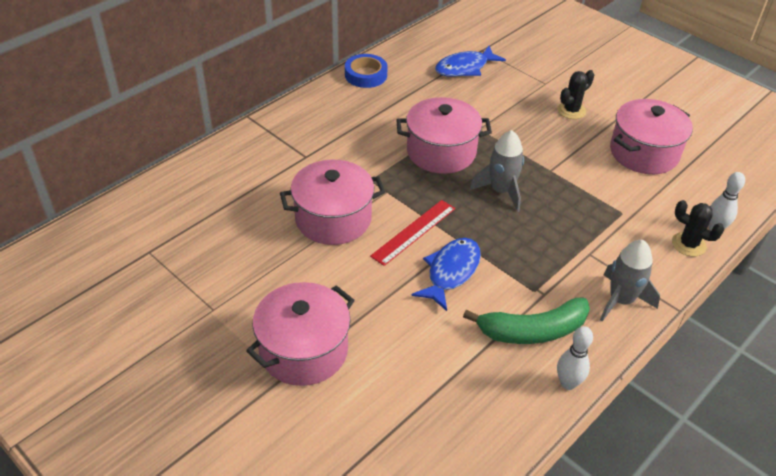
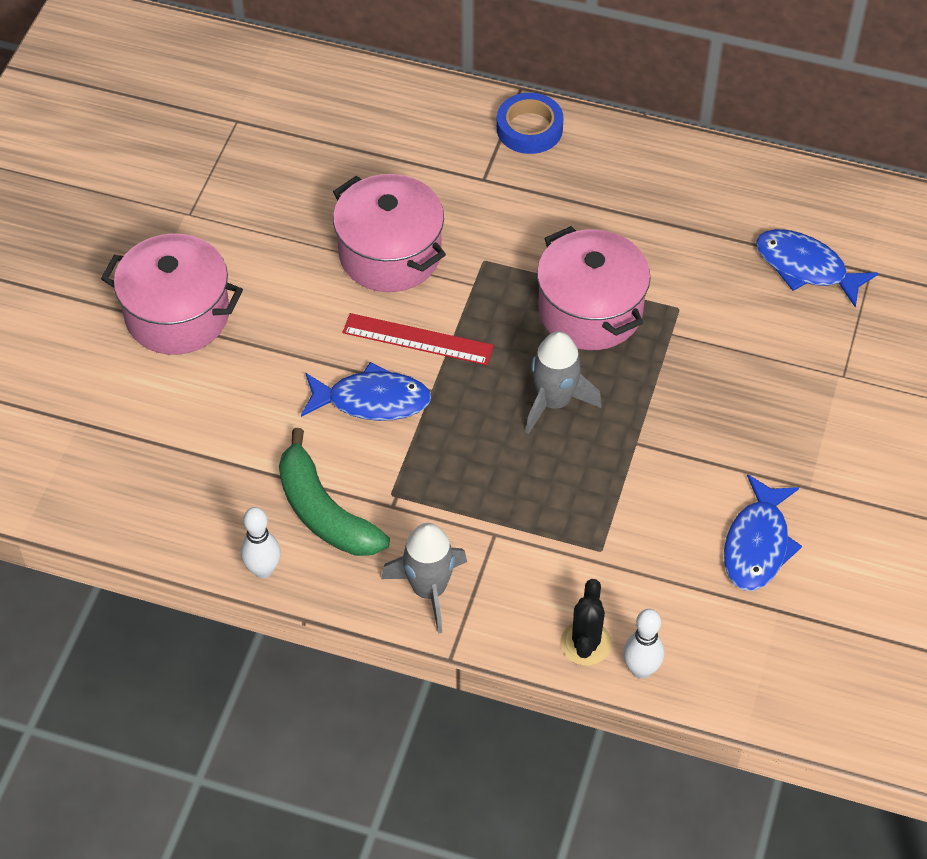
camera: 65 degrees right, 10 degrees up
blue tape [345,54,388,88] -> blue tape moved to [497,93,563,154]
black cactus [557,70,594,119] -> none
pink pot [610,99,693,174] -> blue fish [724,474,802,591]

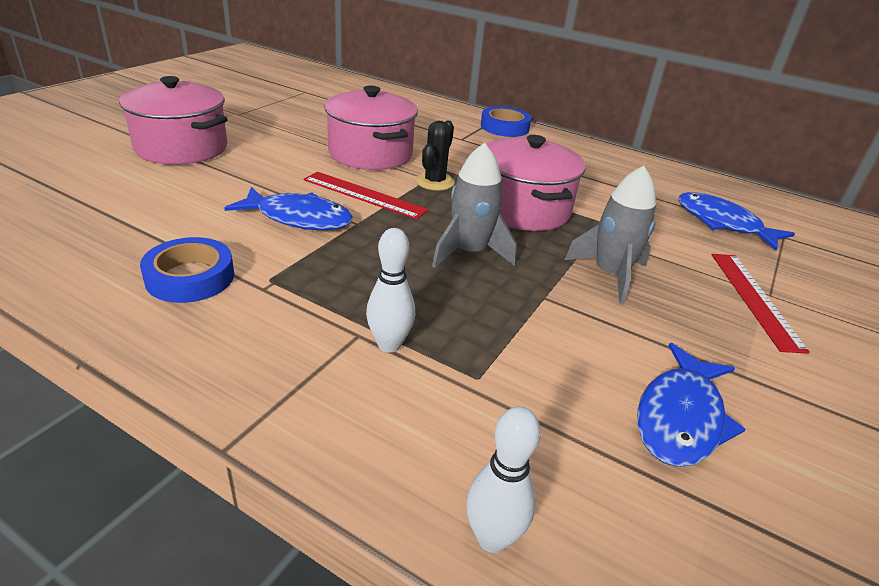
camera: 10 degrees right, 20 degrees down
white bowling pin [241,507,281,579] -> white bowling pin moved to [366,228,415,353]
green banana [279,428,390,556] -> blue tape [140,237,234,303]
grey rocket [381,523,467,634] -> grey rocket moved to [565,166,656,305]
black cactus [561,579,612,666] -> black cactus moved to [416,120,455,191]
none -> red ruler [712,254,810,354]

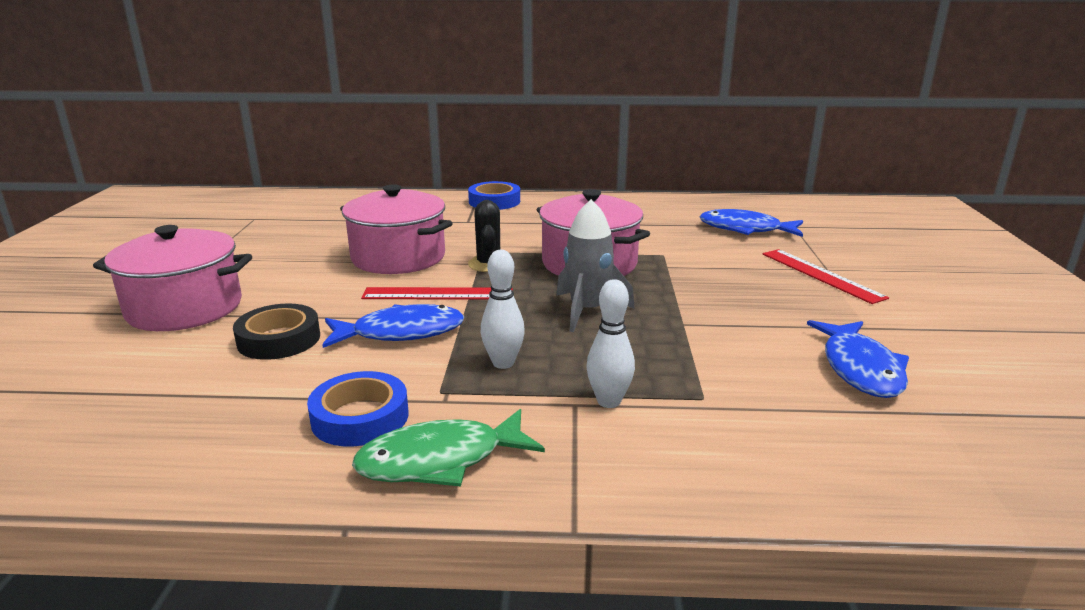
camera: 25 degrees left, 10 degrees down
white bowling pin [466,406,541,553] -> white bowling pin moved to [481,250,525,369]
grey rocket [565,166,656,305] -> none
none -> black tape [233,303,320,360]
none -> green fish [352,409,545,487]

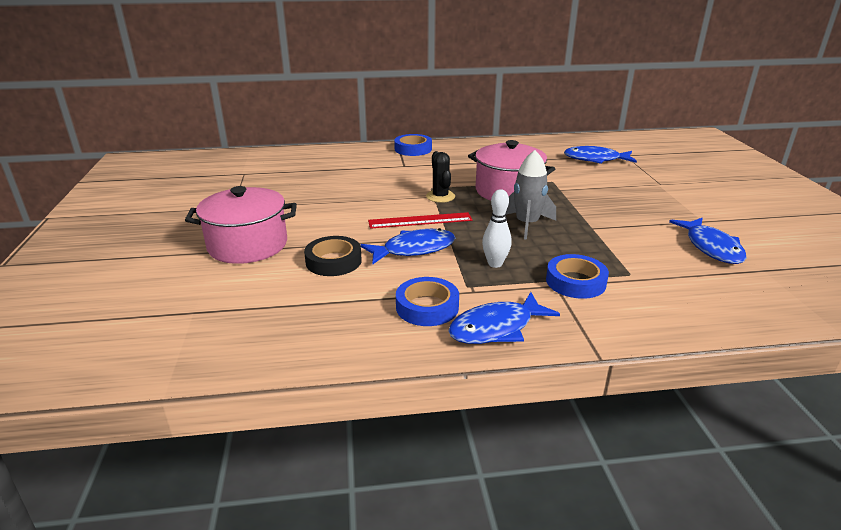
camera: 10 degrees left, 5 degrees up
pink pot [340,184,453,274] -> none
green fish [352,409,545,487] -> blue fish [448,292,560,344]
white bowling pin [587,279,635,408] -> blue tape [546,254,609,299]
red ruler [763,249,889,304] -> none

